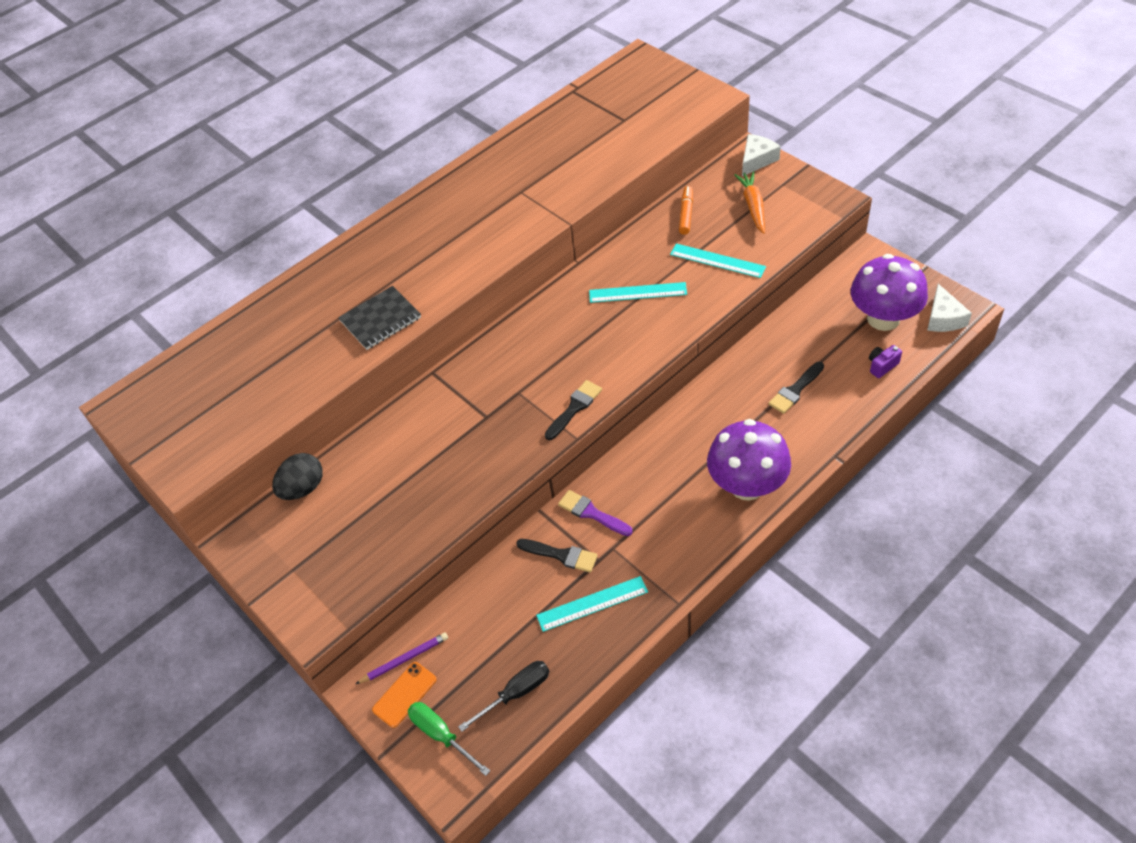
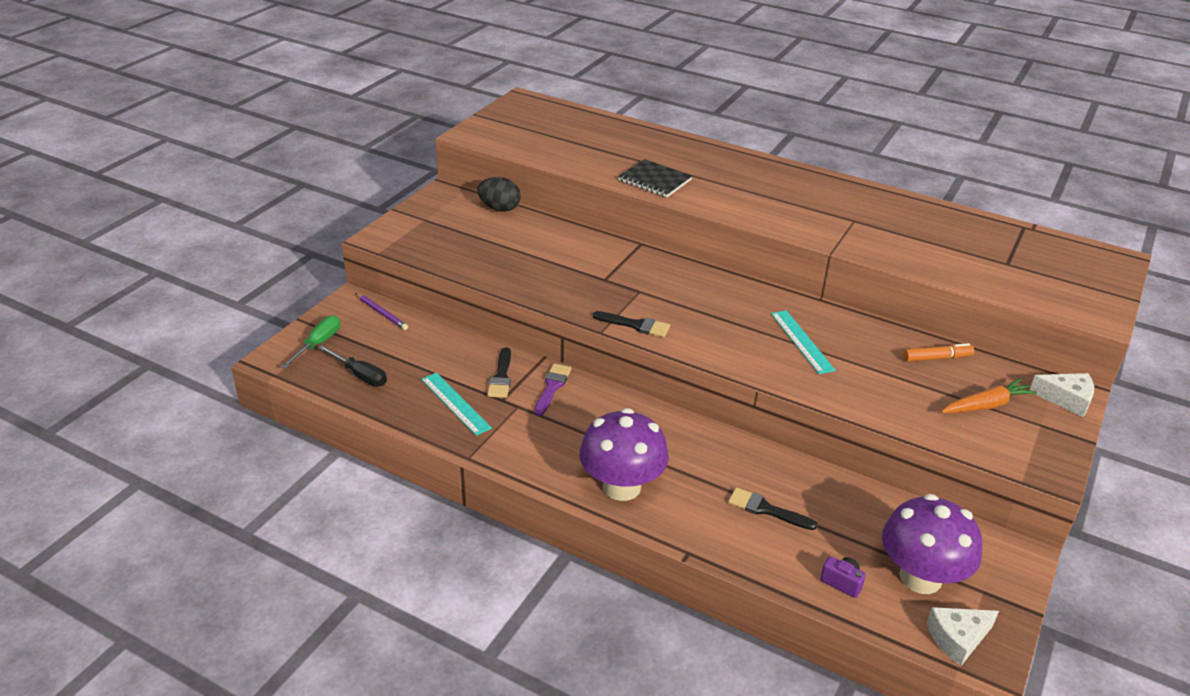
camera: 65 degrees right, 15 degrees down
orange phone [372,662,437,728] -> none
turquoise ruler [670,243,766,278] -> none

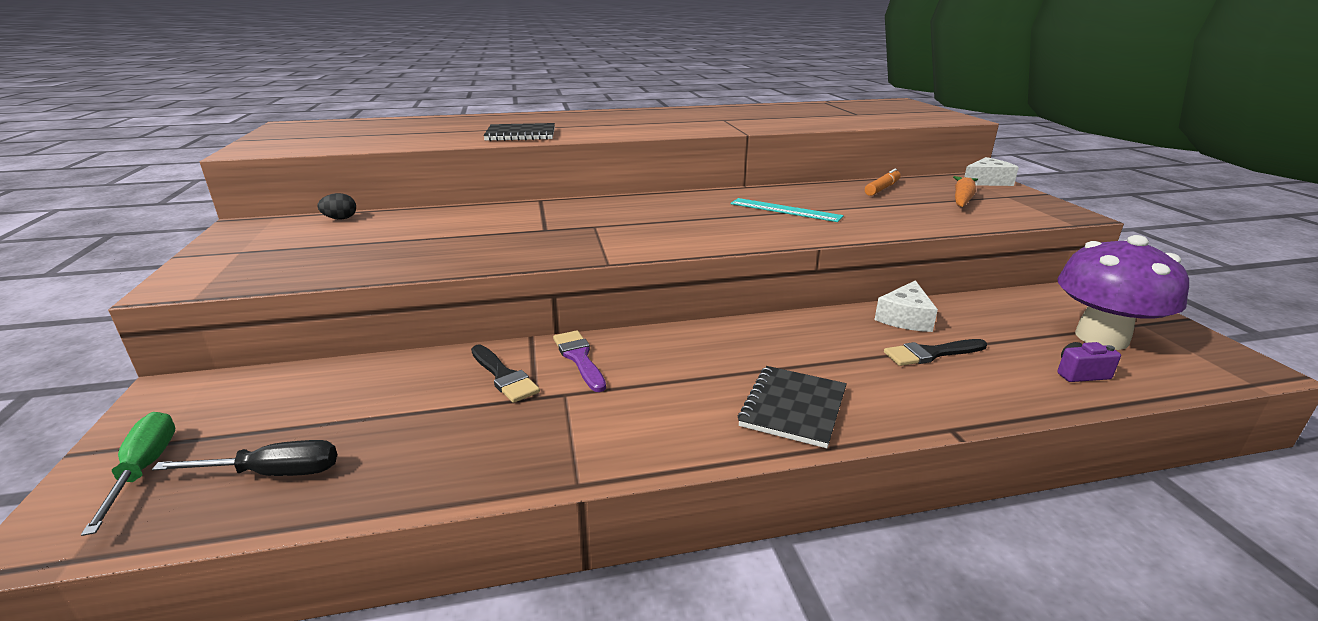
camera: 40 degrees left, 10 degrees down
purple pencil [356,293,408,330] -> none
turquoise ruler [421,373,492,436] -> none
black egg [477,177,521,212] -> black egg [317,193,356,219], size x0.59
purple mushroom [579,408,669,501] -> black notebook [738,366,847,448]
black brush [593,311,670,337] -> none
white cheese [927,607,999,666] -> white cheese moved to [875,280,938,332]

